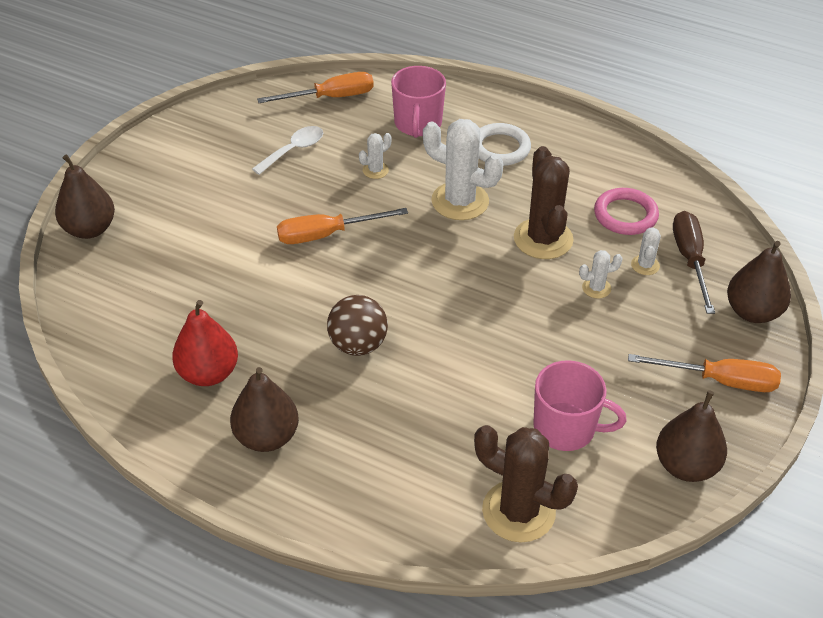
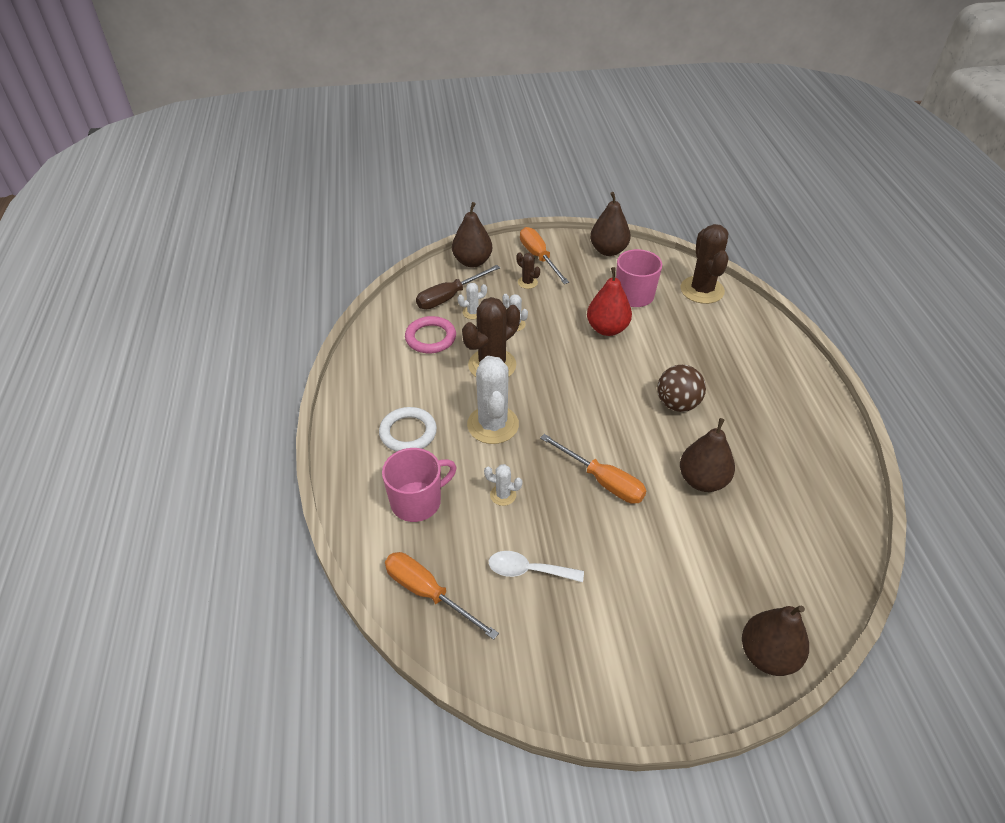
camera: 125 degrees left, 0 degrees up
red pear [172,300,238,386] -> red pear moved to [587,267,632,336]
brown pear [230,367,299,452] -> brown pear moved to [680,418,735,492]
none -> brown cactus [516,252,540,289]

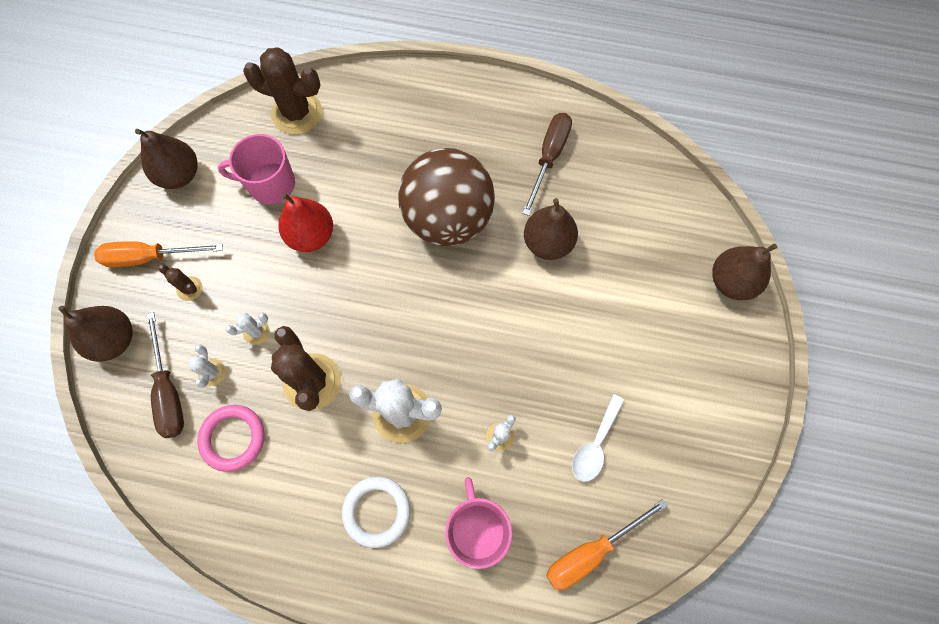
camera: 70 degrees left, 25 degrees up
brown cactus [516,252,540,289] -> brown cactus turned 60 degrees clockwise [159,265,203,301]
orange screwdriver [540,434,646,504] -> none
brown ball [657,365,706,412] -> brown ball [398,148,495,246], size x1.83
none -> brown screwdriver [522,113,572,216]

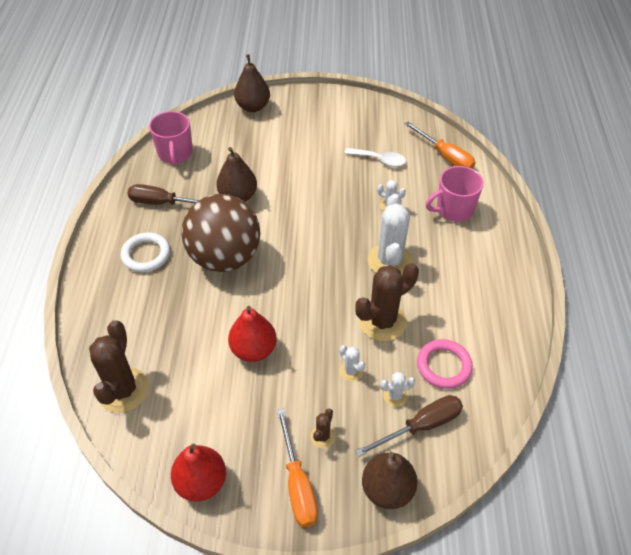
camera: 100 degrees left, 20 degrees down
brown pear [135,129,198,189] -> red pear [171,444,226,501]
pink mug [218,134,295,204] -> pink mug moved to [149,111,193,166]
white ring [342,476,410,548] -> white ring moved to [121,232,170,272]

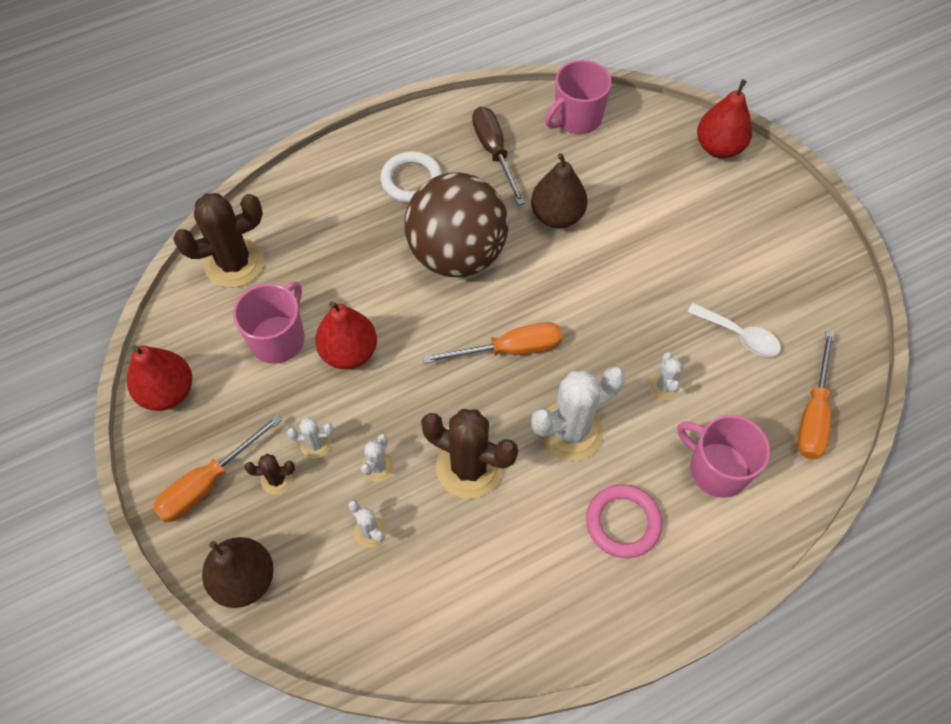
camera: 60 degrees right, 10 degrees up
brown pear [234,54,270,112] -> red pear [697,79,753,158]
white spoon [344,148,406,166] -> white spoon turned 45 degrees counterclockwise [687,303,781,357]
brown screwdriver [355,395,463,457] -> none
pink ring [417,339,473,389] -> pink ring moved to [586,484,662,558]
none -> pink mug [233,282,305,364]
none -> white cactus [287,417,333,458]
none -> orange screwdriver [423,322,562,364]

